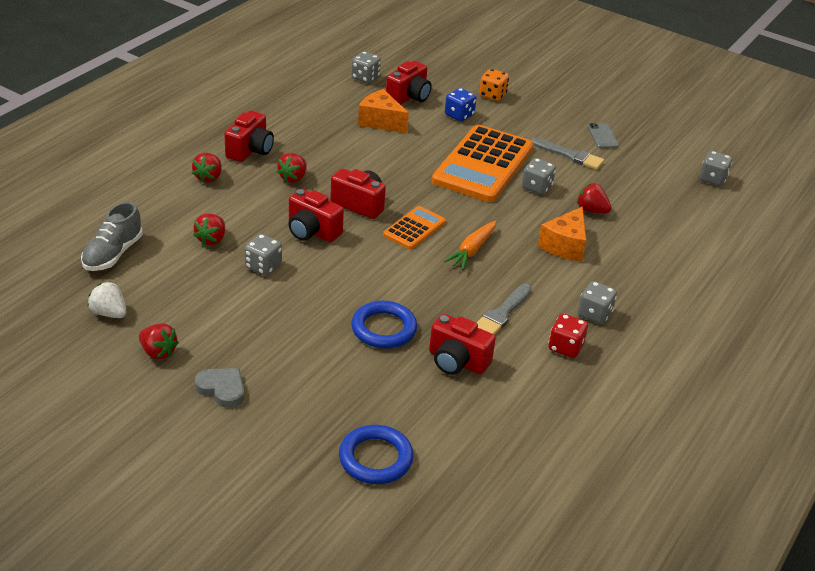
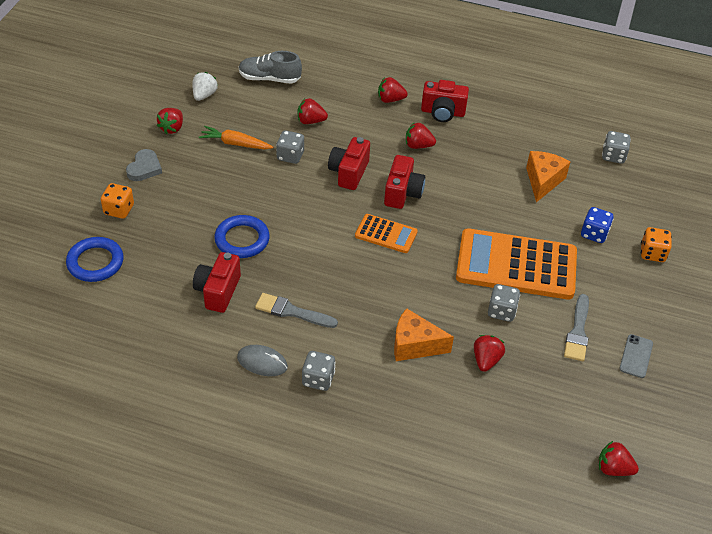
camera: 75 degrees right, 10 degrees up
red camera [386,61,432,105] -> none
orange carrot [444,221,496,270] -> orange carrot moved to [199,126,273,149]
red dice [548,314,588,358] -> grey mouse [237,345,288,376]
grey phone [587,123,619,148] -> grey phone turned 45 degrees counterclockwise [619,334,653,378]
grey dice [699,151,732,186] -> red strawberry [598,441,639,476]
none -> orange dice [101,183,134,219]

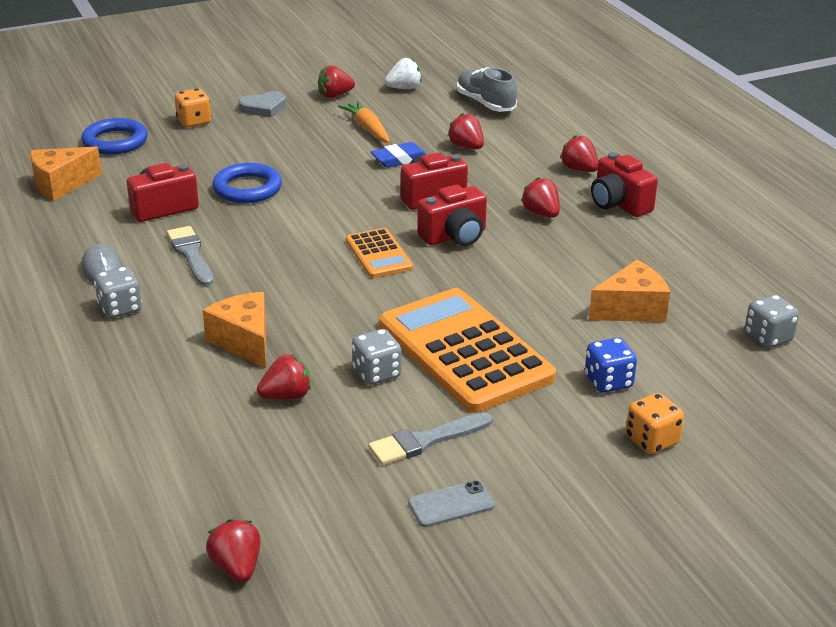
camera: 50 degrees right, 15 degrees down
grey dice [276,130,304,164] -> blue eraser [371,142,427,168]
none -> orange cheese [30,147,102,201]

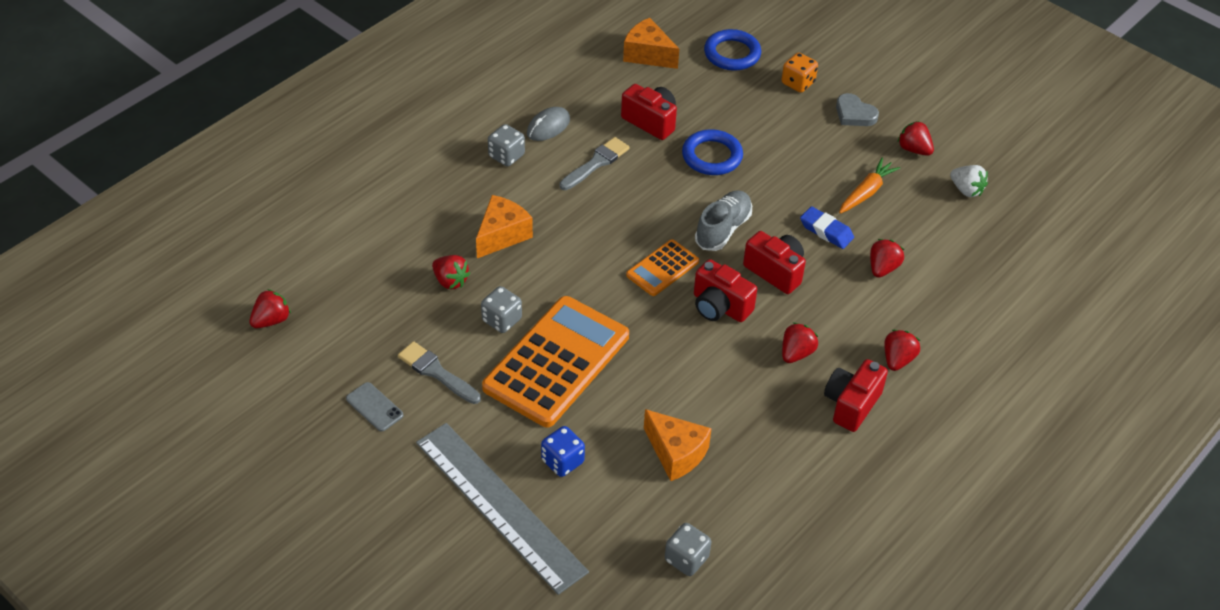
camera: 65 degrees right, 15 degrees up
grey shoe [457,67,517,112] -> grey shoe moved to [695,190,752,251]
orange dice [626,393,684,454] -> grey ruler [416,423,589,595]

